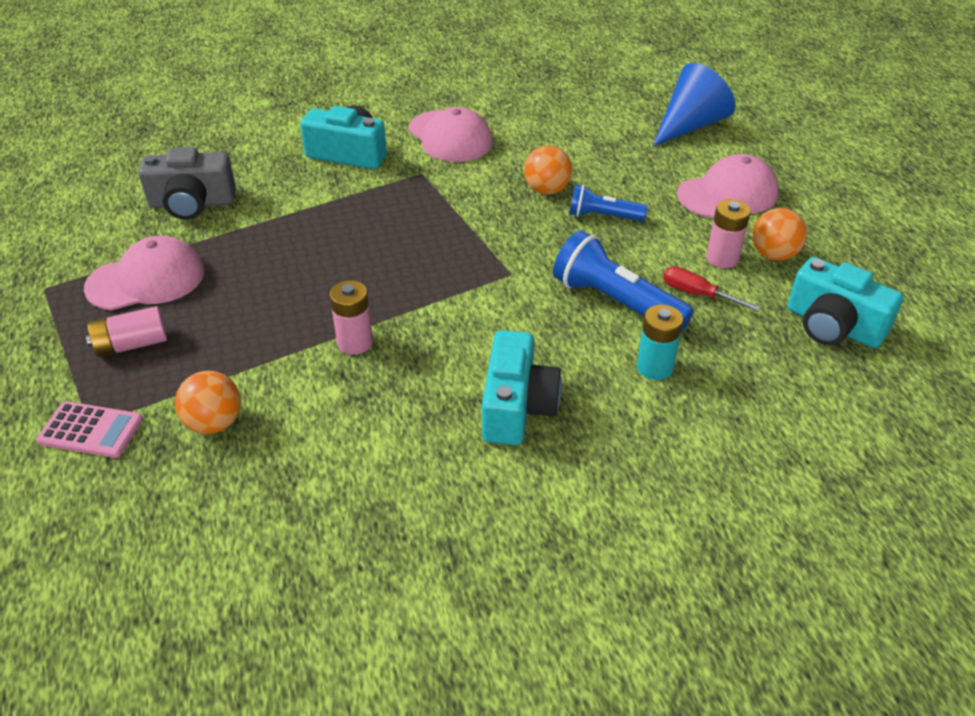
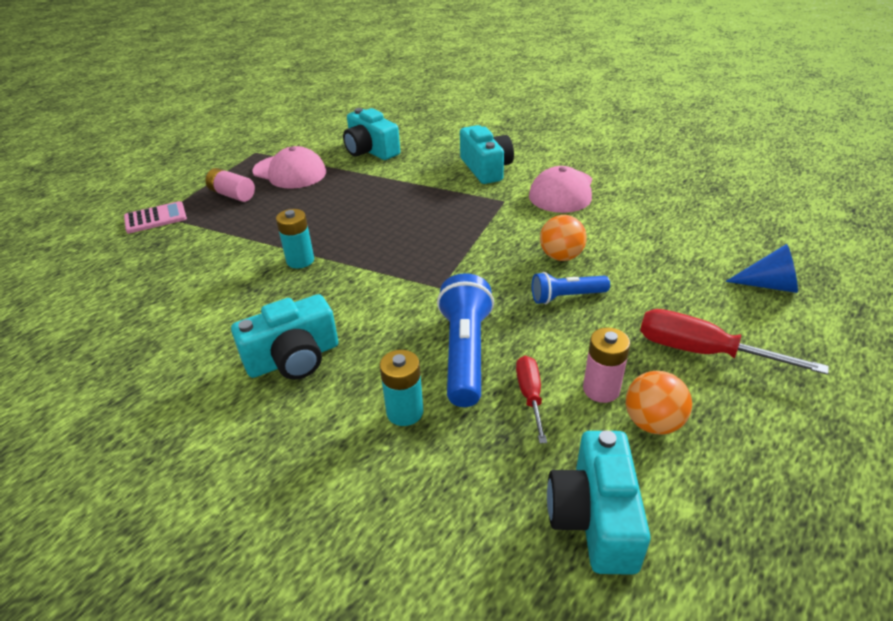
camera: 55 degrees right, 5 degrees down
pink calculator [36,401,143,458] -> pink calculator turned 90 degrees counterclockwise [124,201,187,233]
grey camera [138,147,236,220] -> turquoise camera [343,108,400,160]
orange ball [175,371,241,434] -> none
pink battery [330,280,373,355] -> turquoise battery [276,209,314,269]
blue flashlight [569,185,648,221] -> blue flashlight turned 75 degrees counterclockwise [532,272,610,304]
blue cone [653,63,736,146] -> blue cone [725,244,798,293], size x0.65
pink cap [677,154,779,218] -> red screwdriver [640,309,829,375]

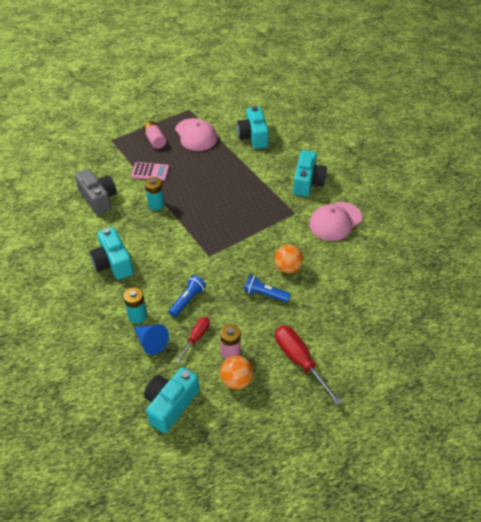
camera: 30 degrees right, 10 degrees up
pink calculator [124,201,187,233] -> pink calculator moved to [131,162,169,181]
turquoise camera [231,294,338,380] -> turquoise camera turned 60 degrees clockwise [90,227,134,280]
blue flashlight [437,273,494,407] -> blue flashlight [169,275,206,317], size x0.60
blue cone [725,244,798,293] -> blue cone moved to [134,324,169,355]
none -> grey camera [75,169,117,215]

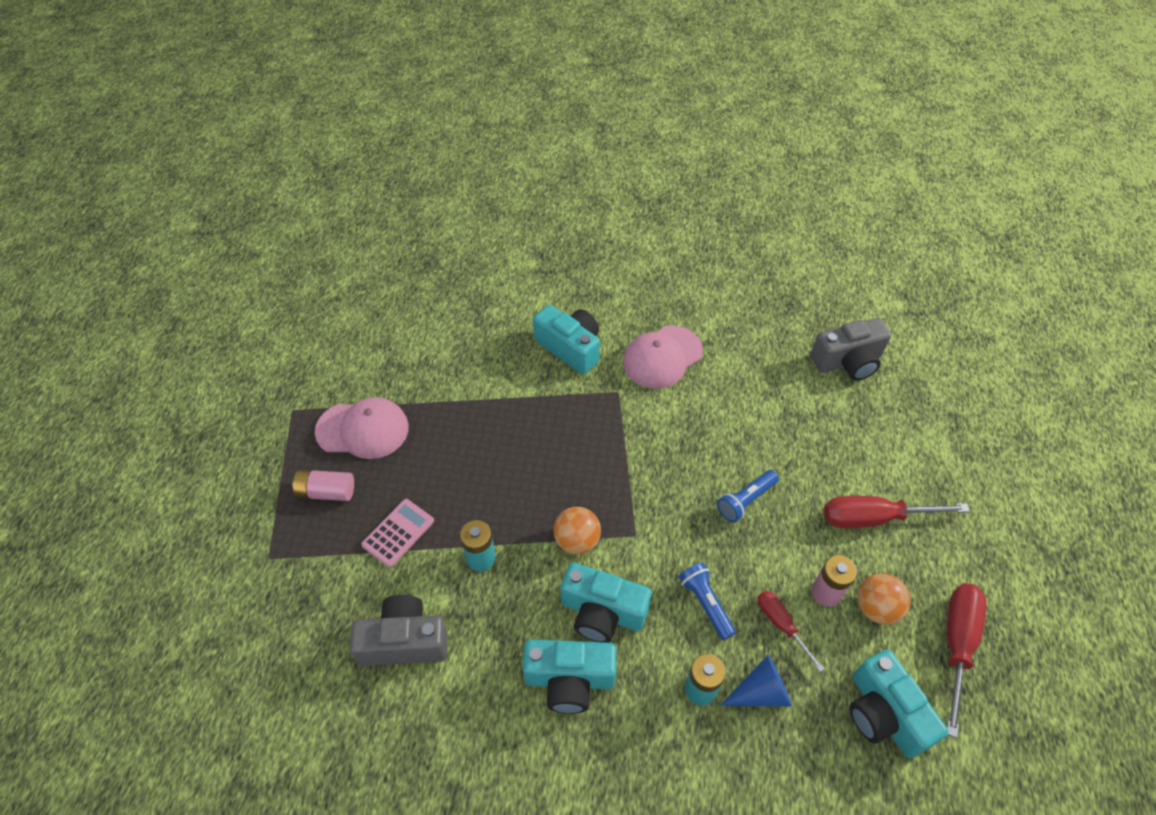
camera: 60 degrees left, 5 degrees up
turquoise camera [237,106,269,149] -> turquoise camera moved to [560,563,652,643]
orange ball [274,245,303,273] -> orange ball moved to [554,507,601,554]
pink cap [309,202,363,241] -> pink cap turned 60 degrees clockwise [623,325,703,389]
none -> grey camera [810,318,891,381]
none -> red screwdriver [947,583,986,738]

